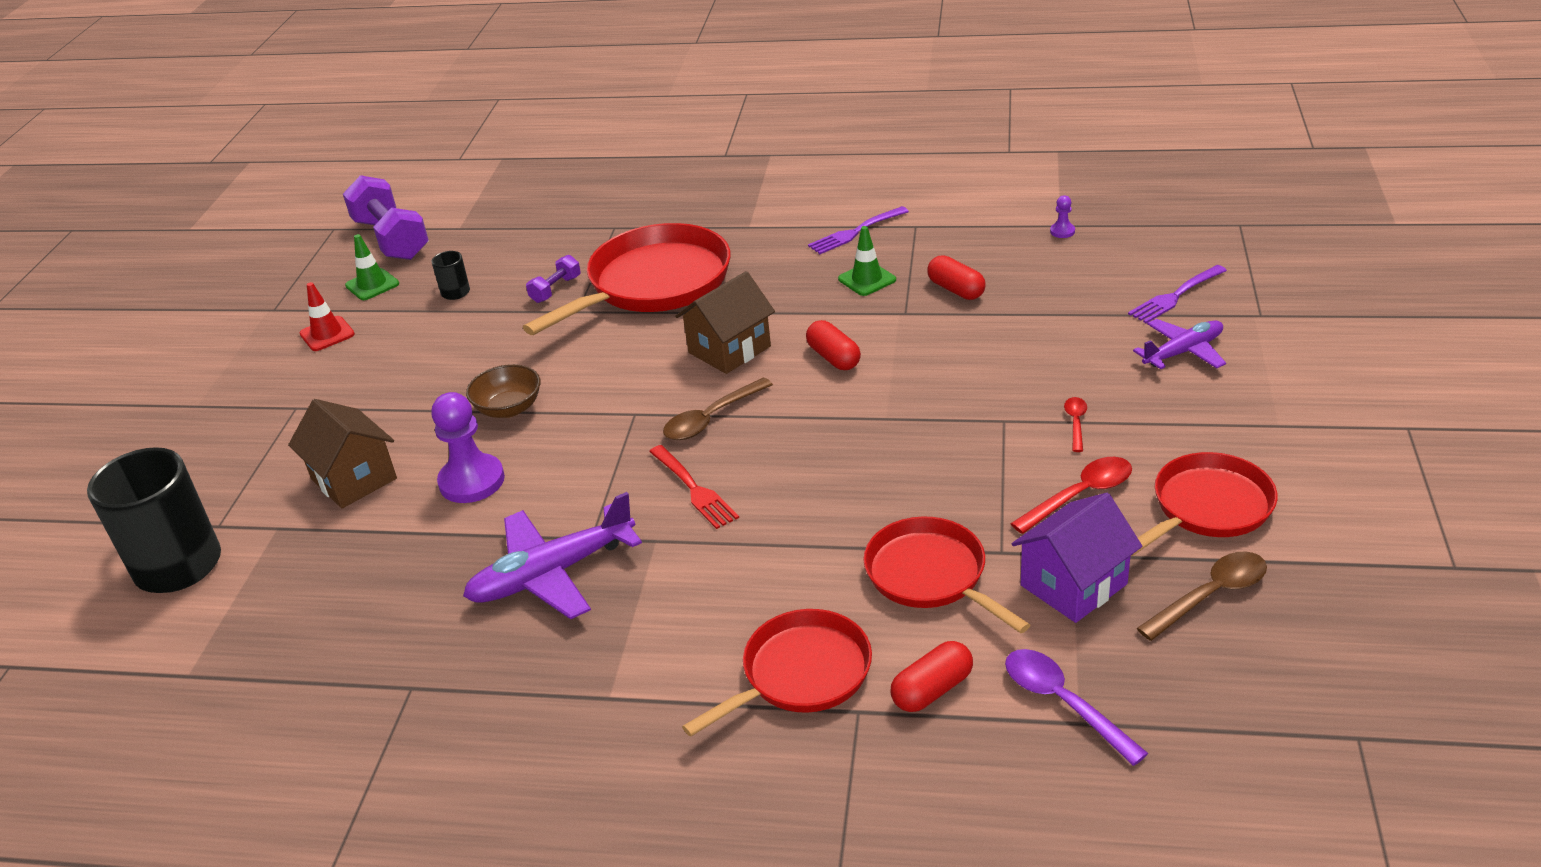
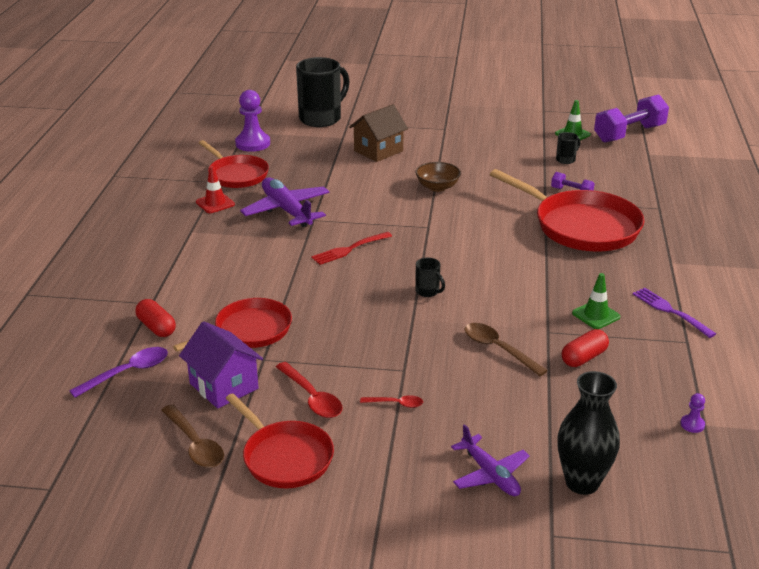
camera: 85 degrees right, 5 degrees down
red traffic cone [300,282,355,351] -> red traffic cone moved to [196,166,235,213]
purple pawn [431,392,505,503] -> purple pawn moved to [235,90,270,152]
brown spoon [663,378,773,440] -> brown spoon moved to [464,323,548,376]
brown house [675,271,775,374] -> none
red pan [682,609,872,737] -> red pan moved to [199,140,269,188]
red capsule [806,320,861,370] -> none
purple fork [1128,265,1227,323] -> black vase [557,371,620,495]
none -> black mug [415,258,445,297]

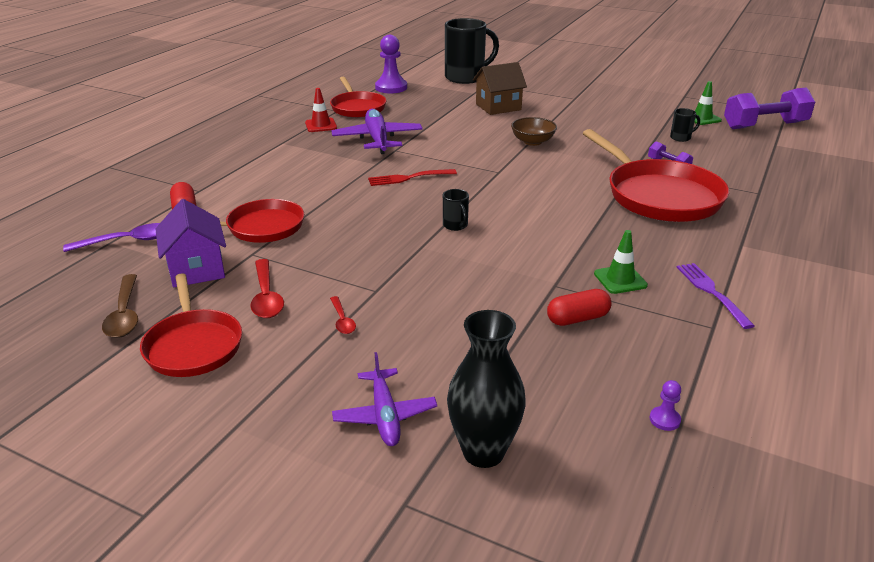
camera: 20 degrees right, 0 degrees up
red spoon [360,395,423,408] -> red spoon turned 45 degrees clockwise [330,296,356,334]
brown spoon [464,323,548,376] -> none

